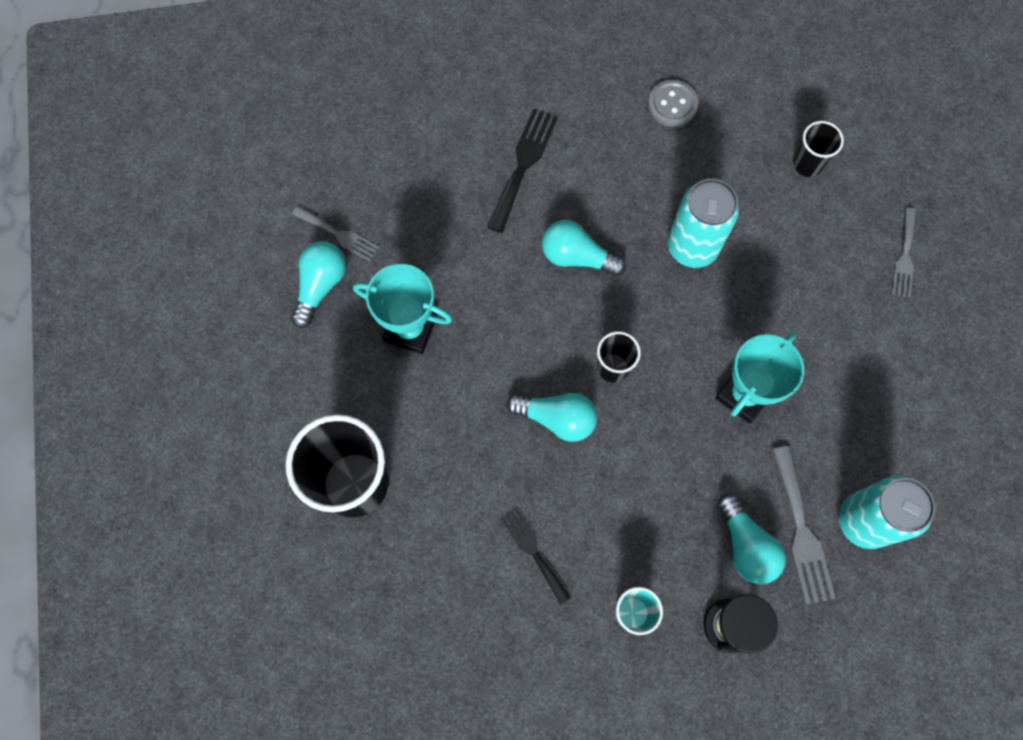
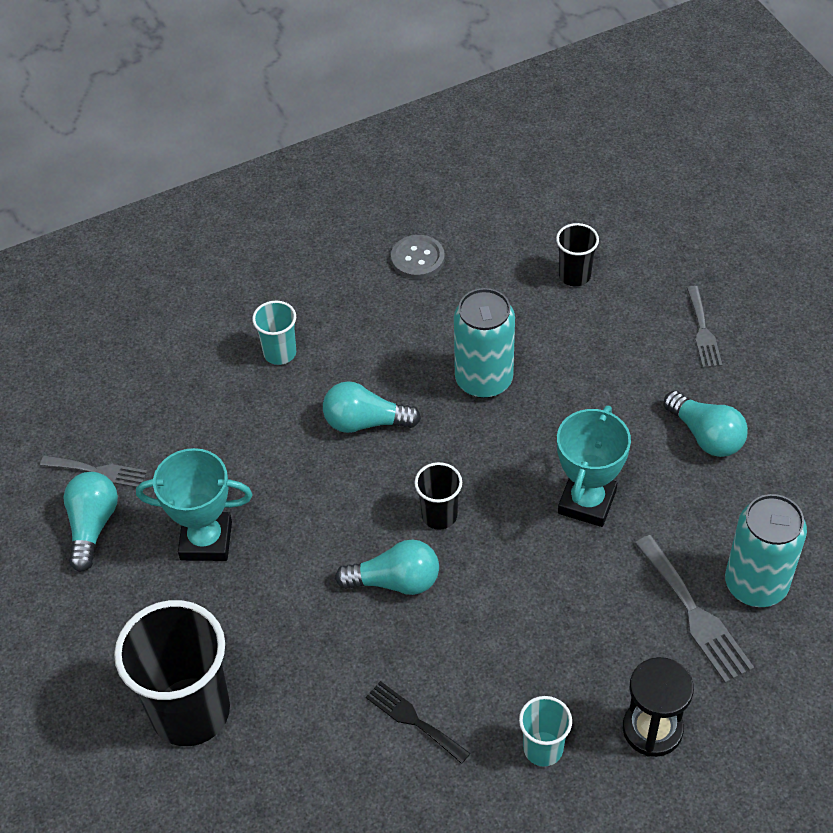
camera: 15 degrees left, 20 degrees down
black fork [487,108,558,233] -> turquoise cup [252,301,296,365]
turquoise light bulb [718,494,786,584] -> turquoise light bulb moved to [663,391,748,457]

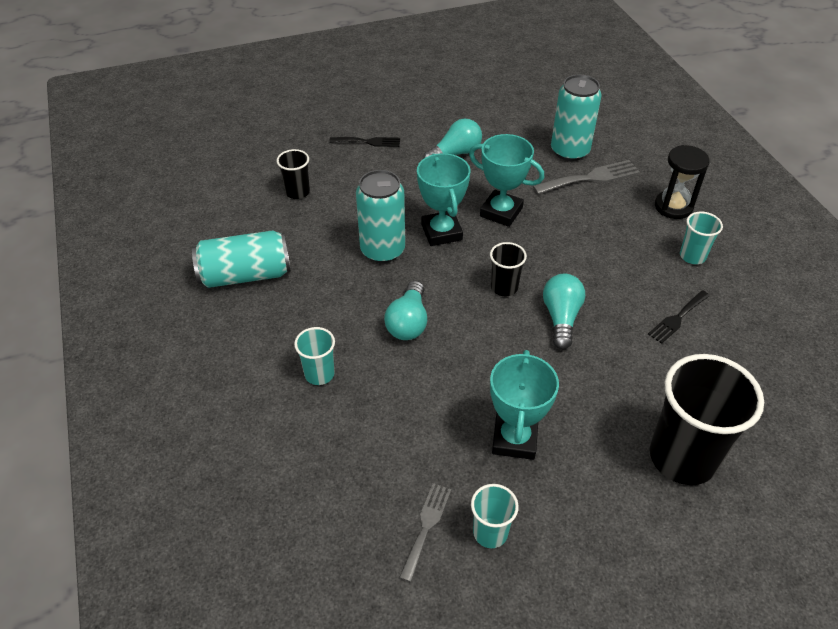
camera: 85 degrees left, 5 degrees down
turquoise light bulb [63,472,118,572] -> turquoise cup [471,484,519,548]
grey button [391,235,445,279] -> turquoise can [192,230,291,288]
grey fork [687,286,722,368] -> black fork [329,137,400,147]
none -> turquoise trophy [417,153,470,246]

